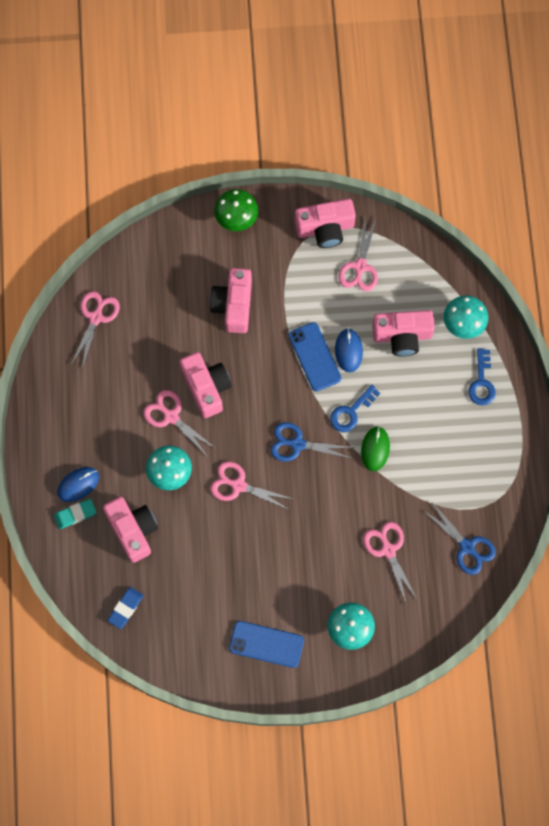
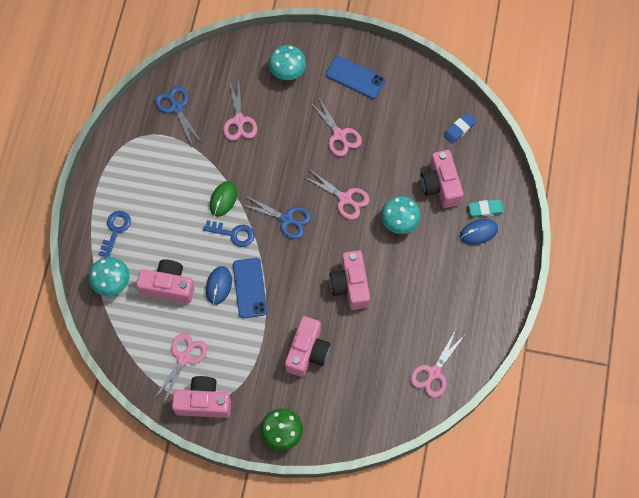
camera: 165 degrees left, 5 degrees down
pink scissors [143,390,215,458] -> pink scissors moved to [309,97,362,156]
blue key [330,385,380,432] -> blue key turned 45 degrees clockwise [203,220,255,247]

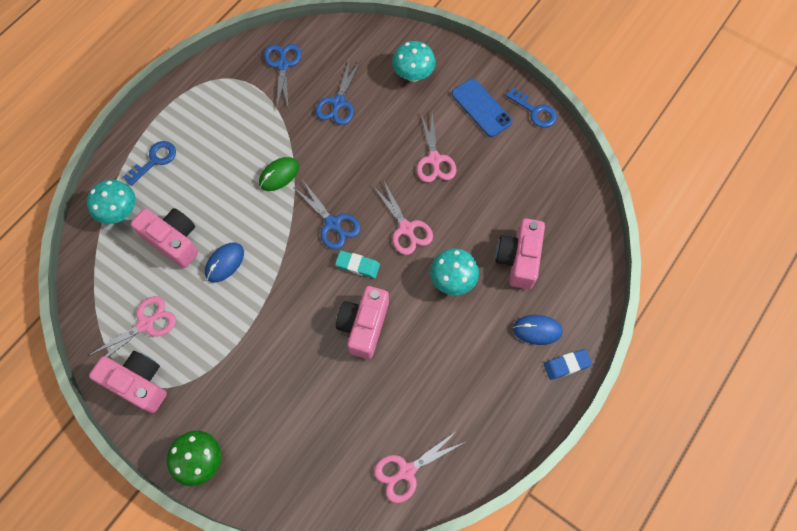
camera: 25 degrees right, 0 degrees up
blue key [203,220,255,247] -> blue key moved to [506,87,557,128]
pink scissors [223,80,257,141] -> blue scissors [315,60,361,125]
blue phone [233,258,267,318] -> none
pink camera [285,316,331,377] -> none
blue eraser [444,112,477,144] -> blue eraser moved to [544,349,592,380]
turquoise eraser [468,199,504,217] -> turquoise eraser moved to [335,250,380,278]

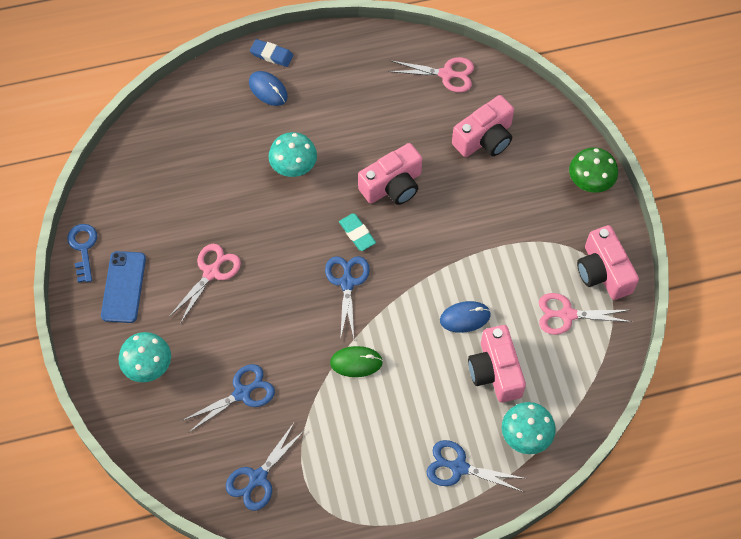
camera: 140 degrees left, 5 degrees down
blue key [123,141,176,186] -> blue scissors [427,440,527,492]
pink scissors [373,182,433,255] -> none
pink camera [495,218,545,289] -> pink camera moved to [452,95,514,157]

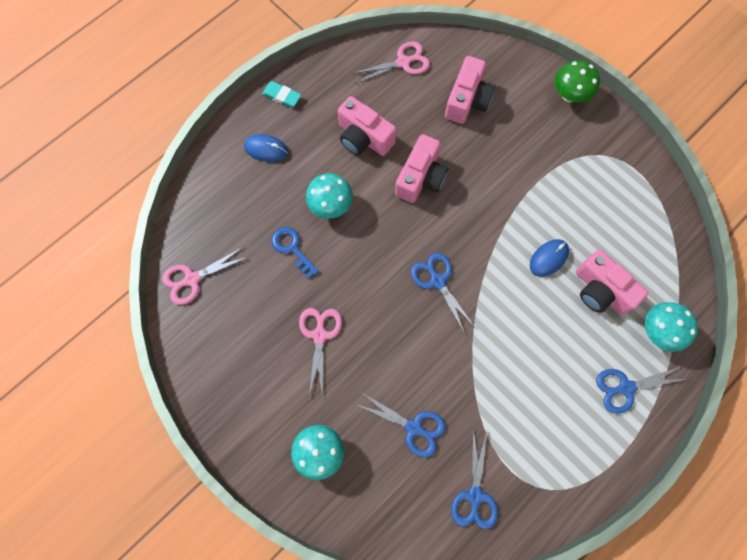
camera: 30 degrees left, 10 degrees up
blue key [67,224,98,283] -> blue key moved to [272,227,319,279]
blue phone [101,251,146,323] -> none
blue scissors [182,364,275,433] -> blue scissors turned 90 degrees clockwise [355,392,446,458]
blue eraser [250,39,293,67] -> none
green mouse [330,346,383,377] -> none
turquoise eraser [339,213,376,251] -> turquoise eraser moved to [262,81,301,108]
pink scissors [539,293,632,335] -> pink scissors moved to [162,247,248,305]
pink camera [577,225,639,300] -> pink camera moved to [338,96,396,156]

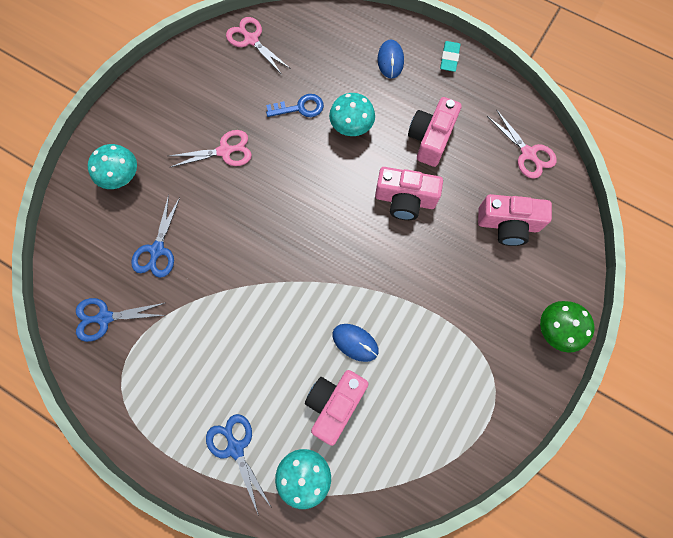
camera: 75 degrees right, 0 degrees up
blue key [272,227,319,279] -> blue key turned 45 degrees clockwise [266,94,324,117]
blue scissors [411,253,475,334] -> none

